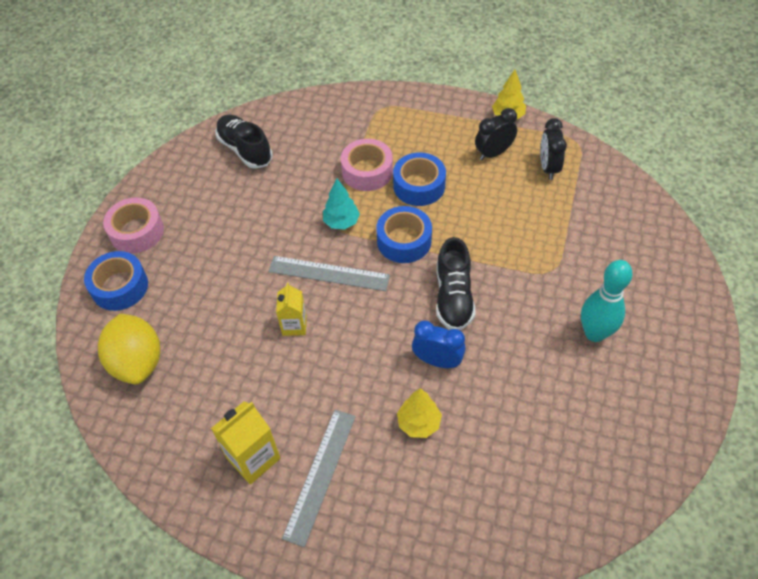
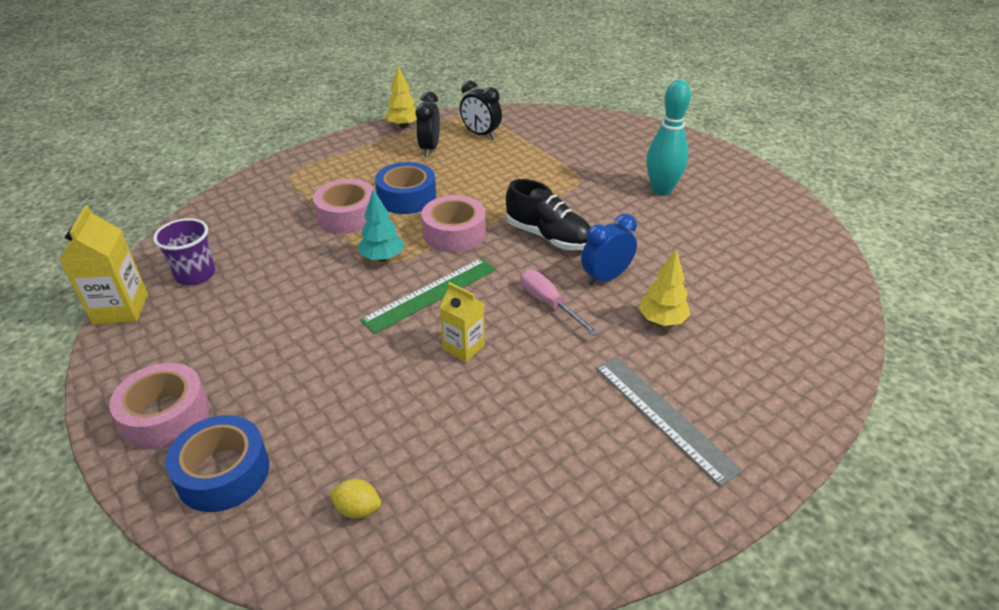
camera: 55 degrees left, 15 degrees down
yellow lemon [98,314,160,384] -> yellow lemon [329,479,381,519], size x0.42
yellow carton [211,401,280,484] -> yellow carton moved to [59,205,148,325]
black shoe [216,115,272,169] -> purple cup [153,218,215,285]
grey ruler [268,256,390,291] -> green ruler [360,258,496,334]
blue tape [376,206,432,263] -> pink tape [421,195,486,252]
none -> pink screwdriver [520,269,599,336]

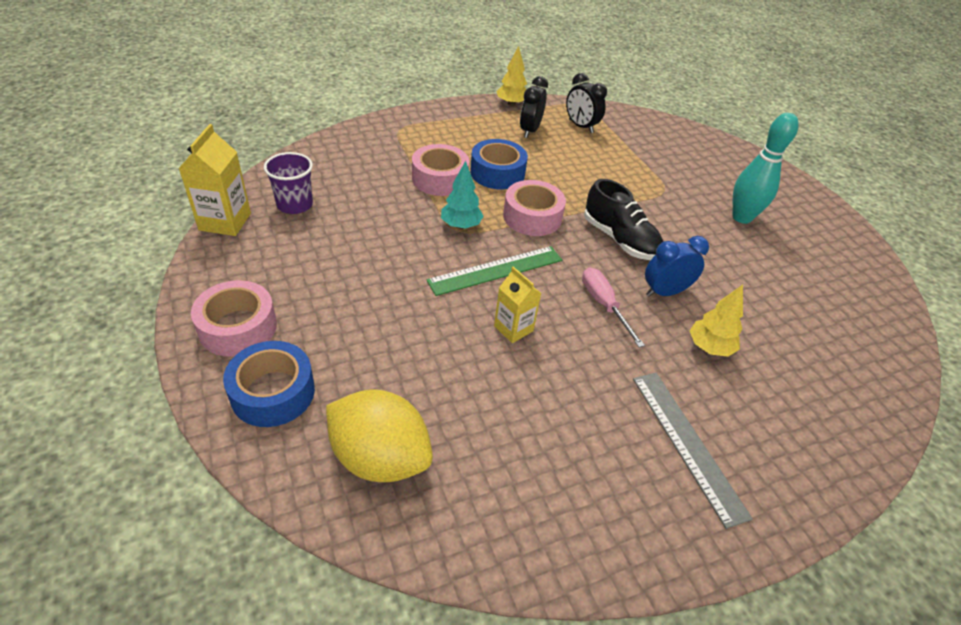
camera: 10 degrees right, 5 degrees up
yellow lemon [329,479,381,519] -> yellow lemon [326,390,433,482], size x2.40

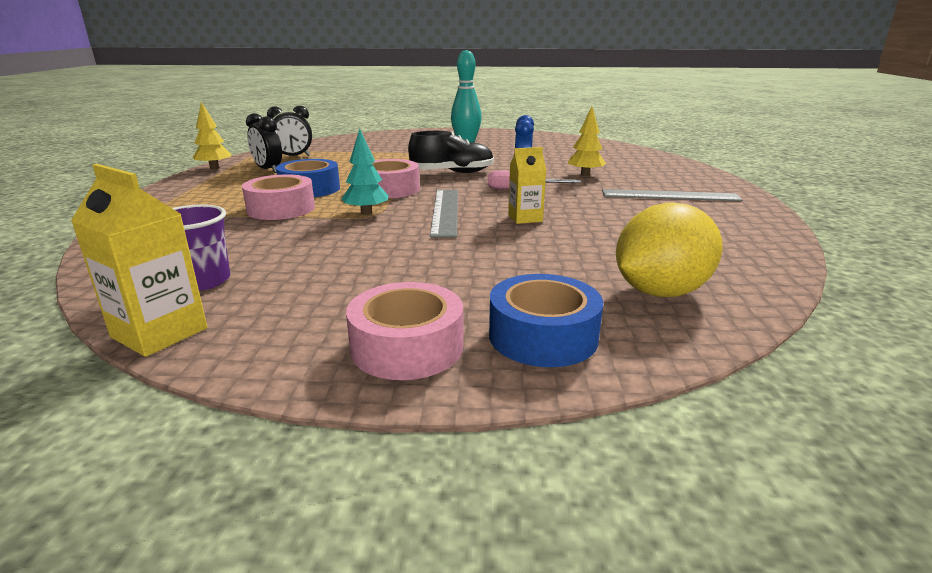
camera: 60 degrees left, 20 degrees down
green ruler [426,246,562,296] -> grey ruler [430,190,458,238]

